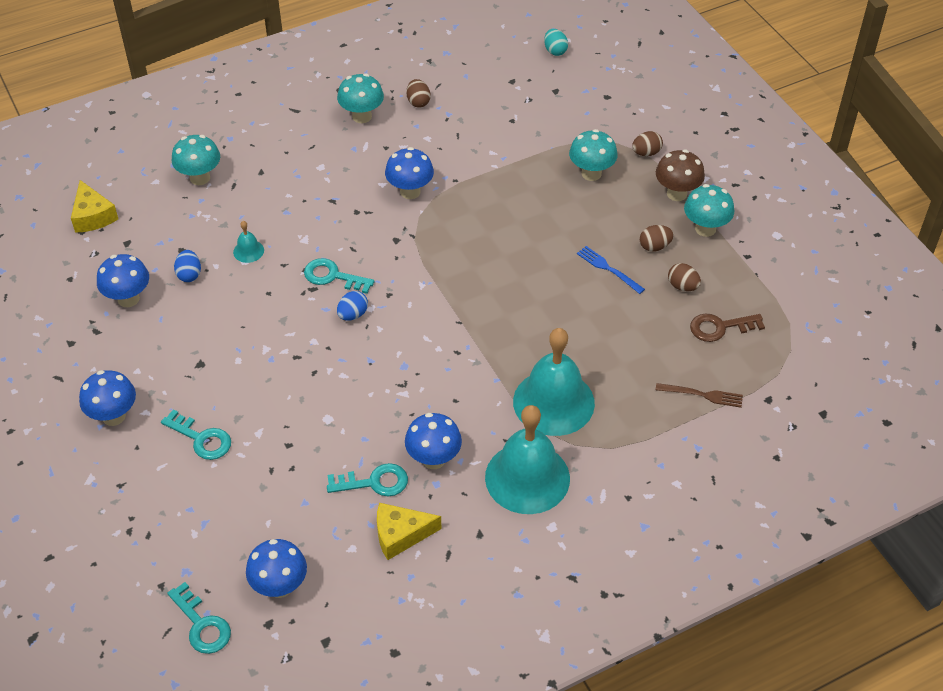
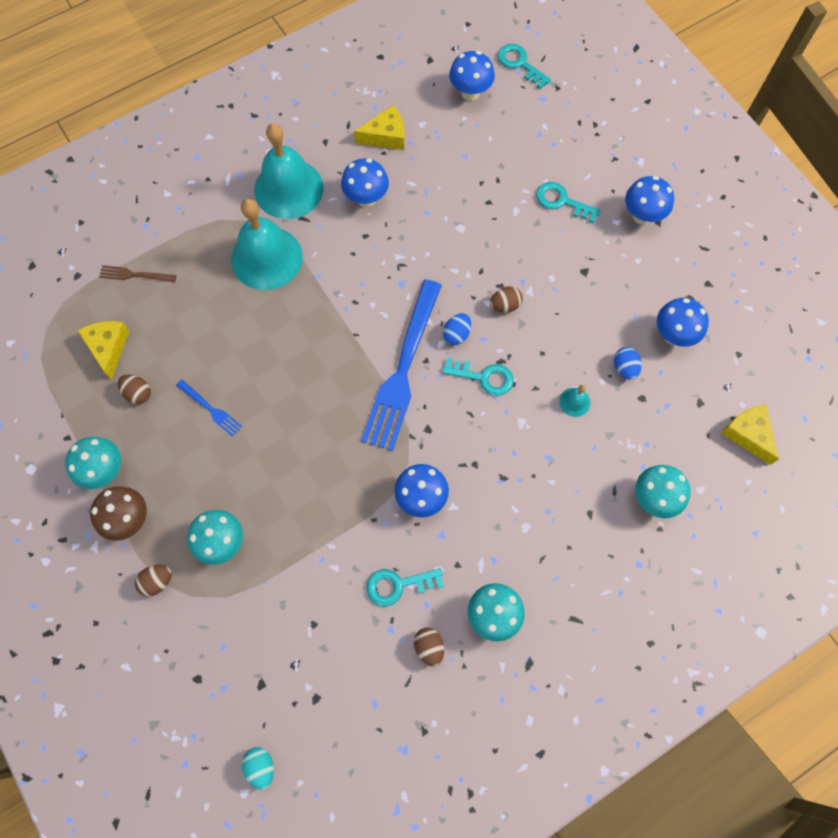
camera: 175 degrees right, 20 degrees up
turquoise key [327,463,408,497] -> turquoise key moved to [366,568,444,606]
brown egg [640,225,674,252] -> brown egg moved to [490,286,523,313]
brown key [690,314,765,342] -> yellow cheese [77,321,129,380]
none -> blue fork [361,279,442,451]

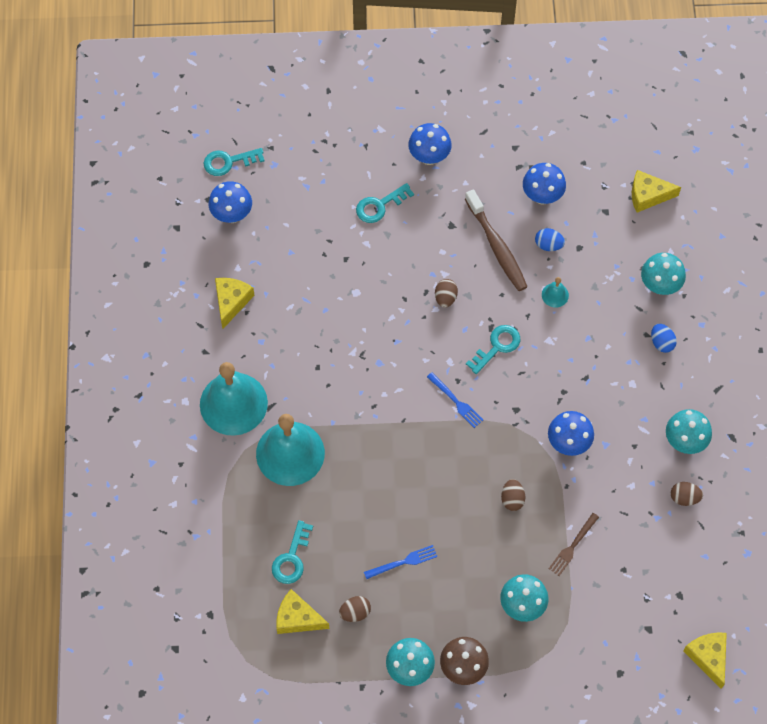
camera: 60 degrees left, 5 degrees down
brown fork [99,265,176,283] -> brown fork moved to [549,513,599,576]
brown egg [135,565,172,597] -> brown egg moved to [501,479,525,511]
turquoise egg [242,747,274,790] -> yellow cheese [683,633,727,689]
blue mushroom [341,158,389,207] -> none
blue fork [361,279,442,451] -> blue fork [427,372,483,428], size x0.43
turquoise key [366,568,444,606] -> turquoise key moved to [272,520,313,584]
blue egg [443,313,471,345] -> blue egg moved to [651,324,677,353]
none -> brown toothbrush [465,189,528,291]

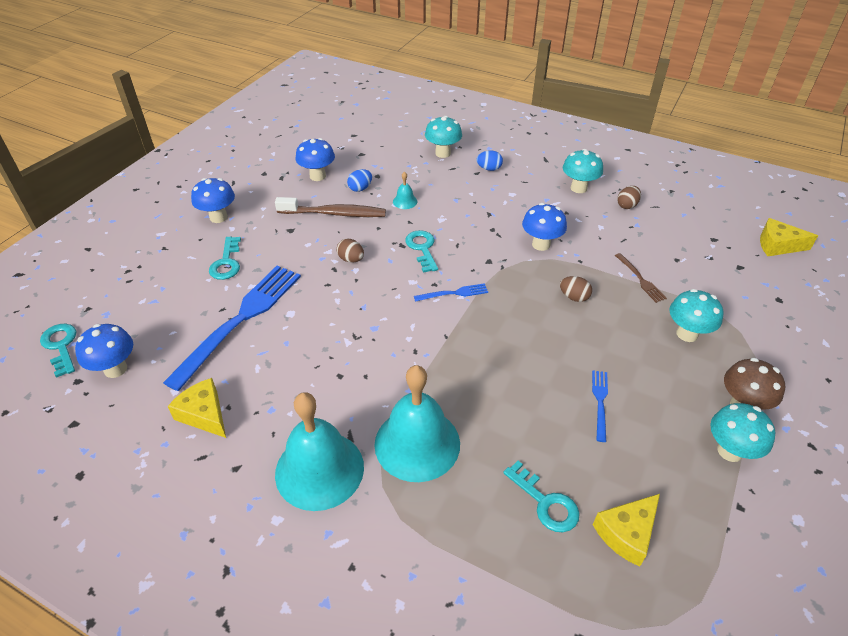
camera: 60 degrees left, 20 degrees down
turquoise key [204,148,264,176] -> turquoise key turned 135 degrees clockwise [40,324,76,378]
brown egg [339,596,371,622] -> none
yellow cheese [632,170,681,213] -> none
none -> blue fork [163,266,301,391]

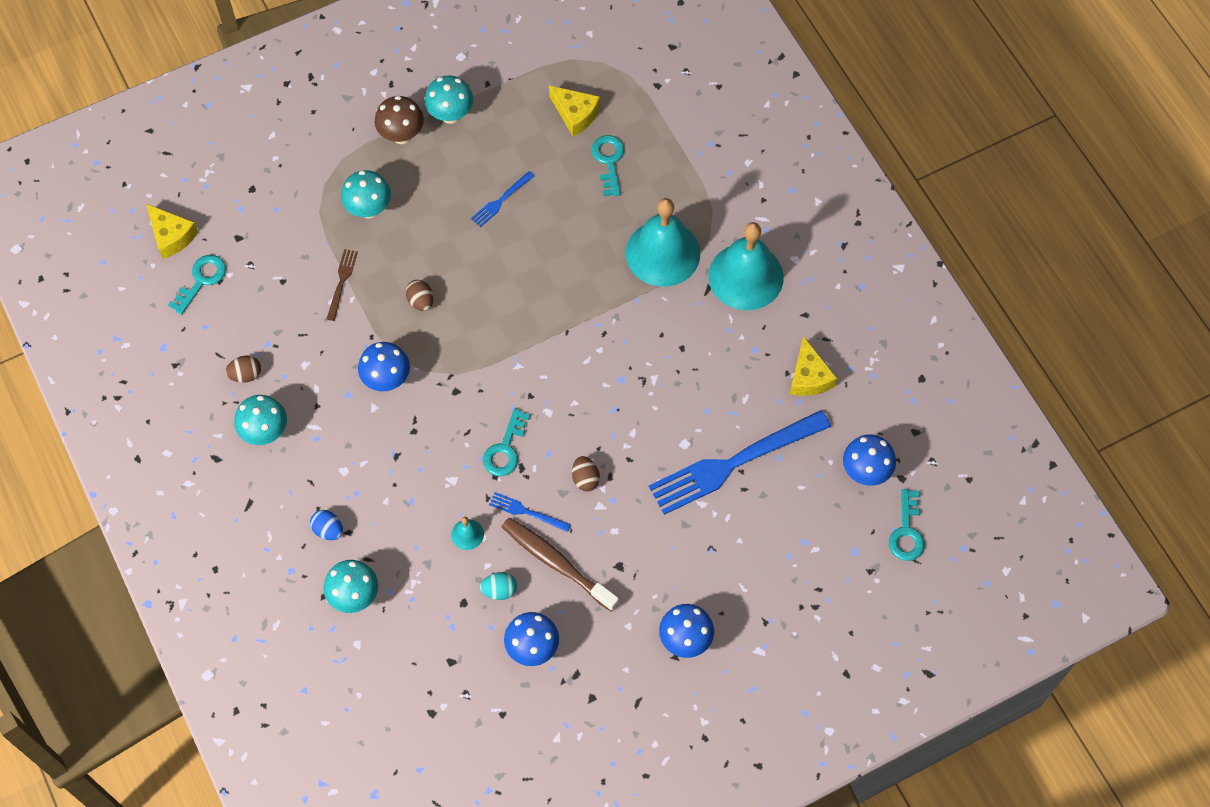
camera: 145 degrees left, 20 degrees up
turquoise key [209,237,241,280] -> turquoise key moved to [168,255,226,315]
blue egg [347,169,372,192] -> turquoise egg [480,572,517,600]
blue fork [414,283,488,302] -> blue fork moved to [489,492,571,532]
yellow cheese [593,494,660,567] -> yellow cheese turned 45 degrees clockwise [549,86,600,136]

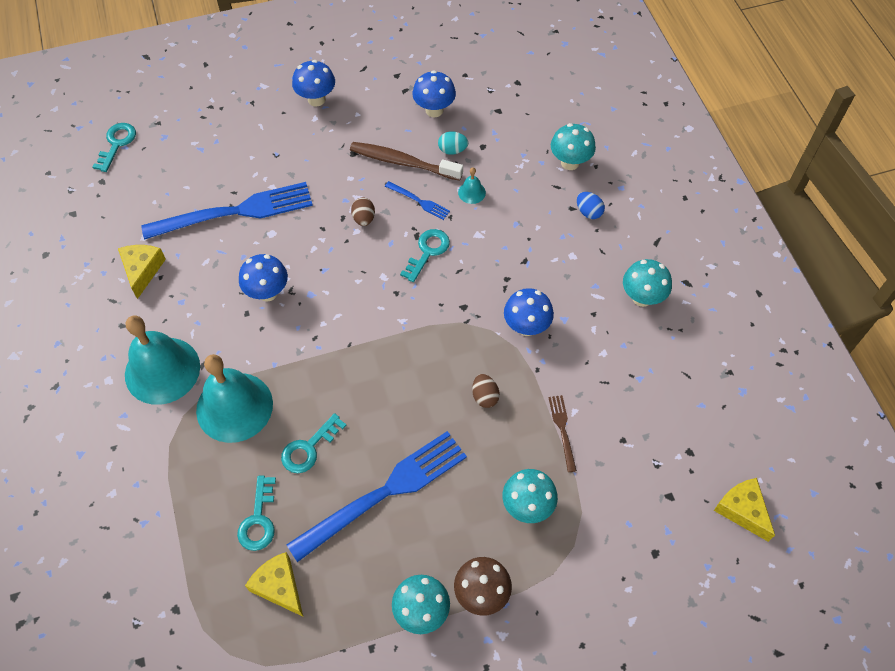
camera: 170 degrees left, 5 degrees down
turquoise key [168,255,226,315] -> turquoise key moved to [281,413,346,473]
brown egg [225,356,261,383] -> none
brown fork [327,249,358,321] -> brown fork turned 150 degrees clockwise [548,395,577,472]
blue fork [471,171,534,227] -> blue fork [286,431,467,562], size x2.31
brown toothbrush [502,518,619,612] -> brown toothbrush turned 150 degrees clockwise [350,142,463,181]
blue mushroom [843,435,896,486] -> blue mushroom moved to [239,254,288,302]

